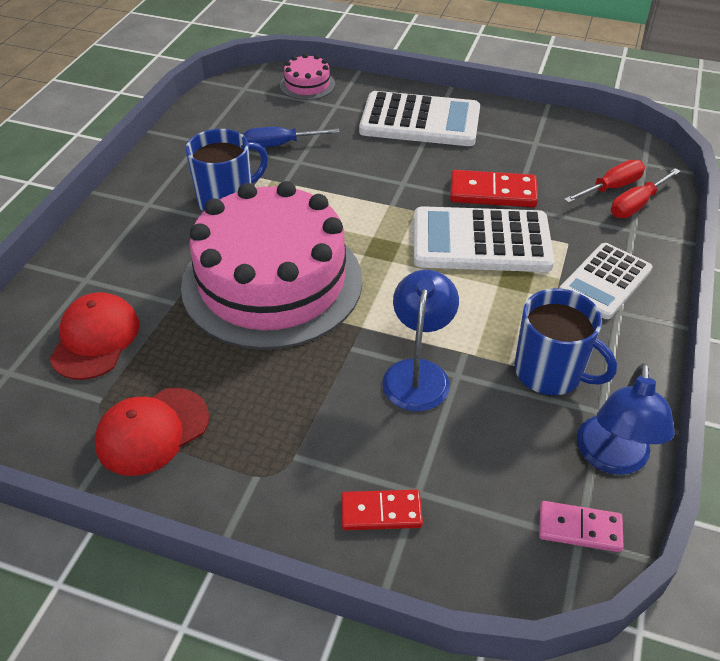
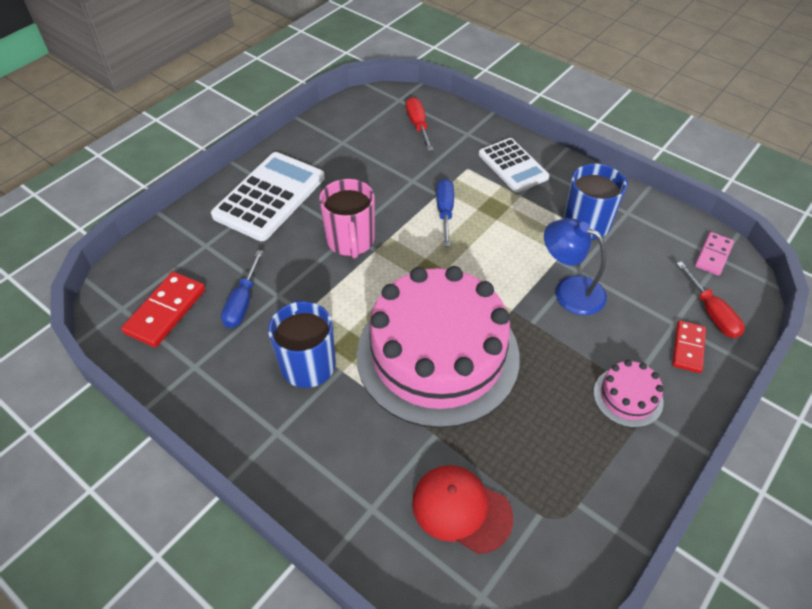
camera: 70 degrees left, 5 degrees up
red cap [94,388,209,476] -> none
pink cake [280,53,335,100] -> pink cake moved to [594,360,664,428]
white calculator [414,206,554,272] -> blue screwdriver [436,179,454,246]
red domino [450,170,538,207] -> red domino moved to [121,272,205,347]
blue lamp [577,363,675,475] -> none
red screwdriver [611,168,681,218] -> red screwdriver moved to [676,261,745,338]
none -> pink mug [319,179,375,258]

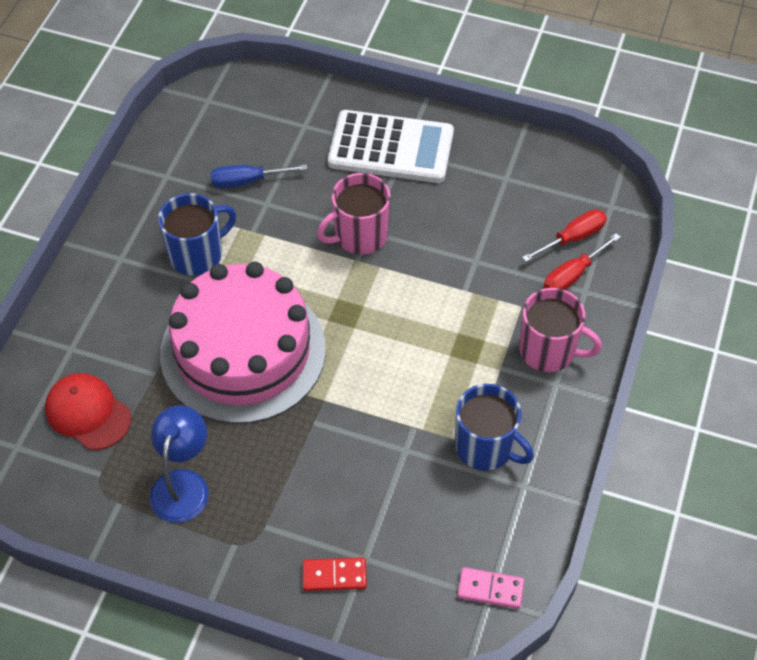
camera: 70 degrees right, 5 degrees up
red domino [121,272,205,347] -> none
red cap [412,465,513,554] -> red cap turned 60 degrees counterclockwise [45,373,131,450]
blue screwdriver [436,179,454,246] -> none
white calculator [479,138,550,193] -> pink mug [519,288,602,372]
blue lamp [544,218,607,316] -> blue lamp moved to [150,405,209,523]
pink cake [594,360,664,428] -> none
red screwdriver [676,261,745,338] -> red screwdriver moved to [544,233,621,290]

